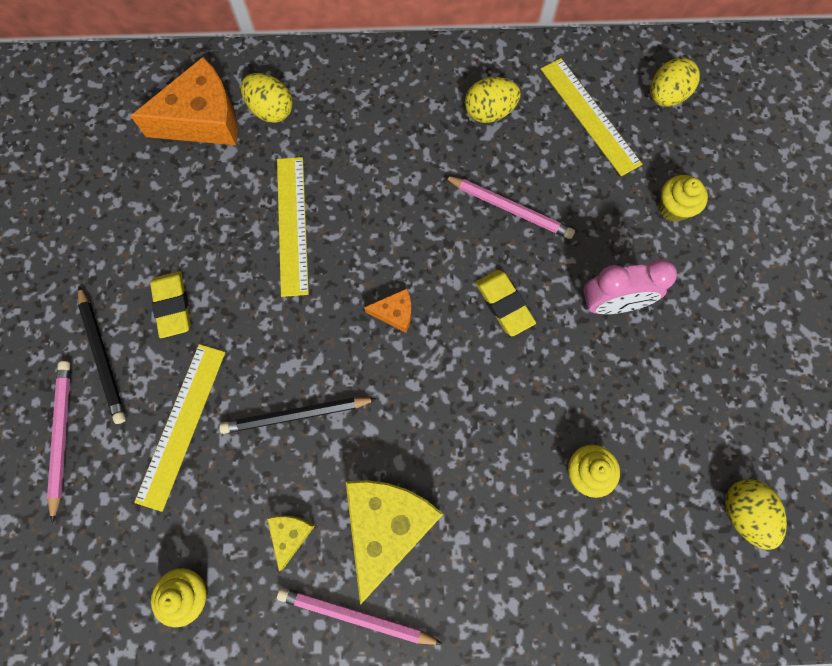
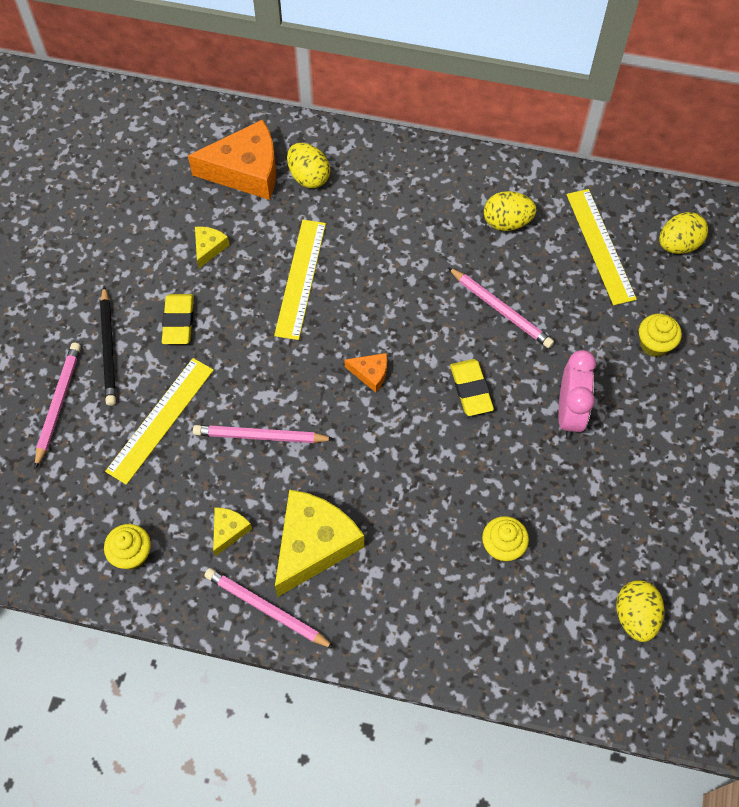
camera: 15 degrees right, 10 degrees down
black pencil [219,397,377,434] -> pink pencil [193,425,334,443]
pink clock [583,259,677,314] -> pink clock turned 90 degrees counterclockwise [558,350,596,437]
none -> yellow cheese [195,227,229,268]

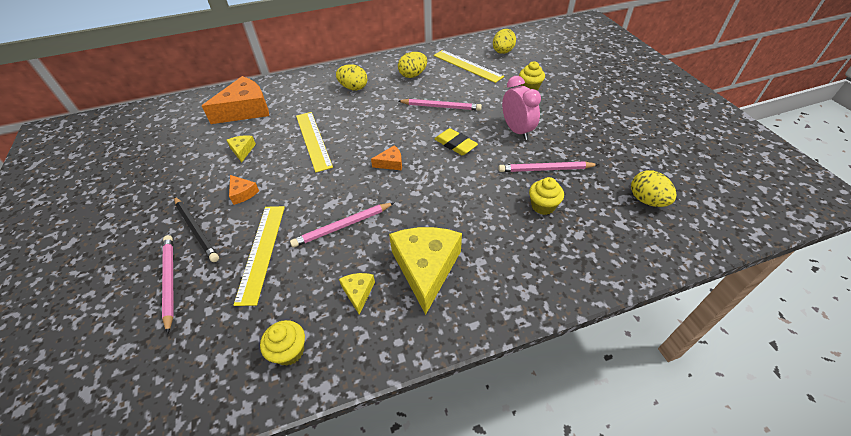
camera: 30 degrees left, 15 degrees down
yellow eraser [162,294,194,344] -> orange cheese [229,175,259,205]
pink pencil [204,568,335,649] -> pink pencil moved to [498,162,599,172]
yellow egg [287,143,330,188] -> yellow egg moved to [336,64,367,91]

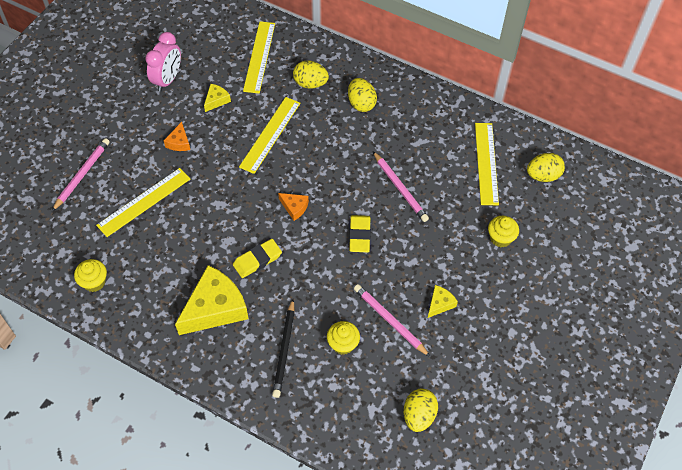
camera: 45 degrees right, 10 degrees up
black pencil [174,197,219,262] -> black pencil moved to [272,299,295,398]
orange cheese [202,76,269,124] -> yellow ruler [243,21,275,93]
pink pencil [290,202,395,247] -> none
yellow cheese [339,273,375,314] -> yellow cheese moved to [428,285,458,318]
yellow egg [398,52,427,78] -> yellow egg moved to [293,61,329,89]
pink clock [502,76,541,140] -> pink clock moved to [145,32,181,92]
none -> yellow eraser [233,239,282,278]

